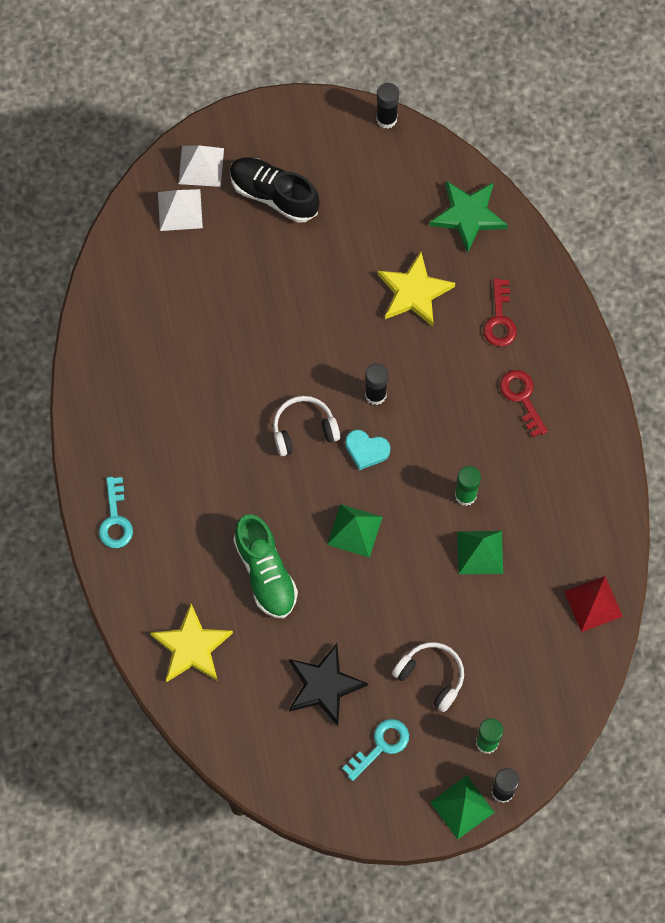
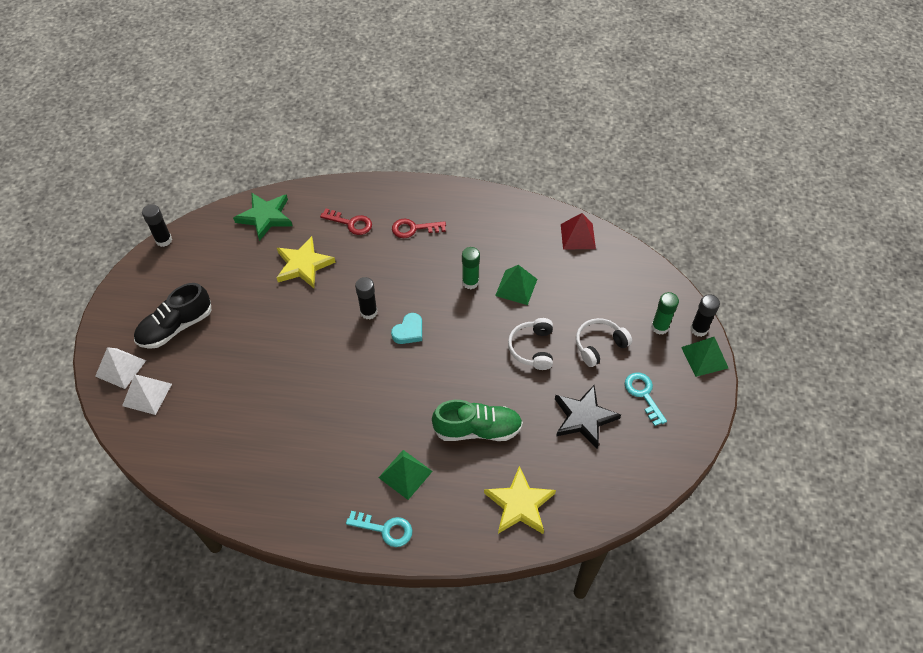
camera: 70 degrees left, 15 degrees down
white headphones [273,396,340,456] -> white headphones moved to [508,318,553,370]
green pyramid [327,504,383,558] -> green pyramid moved to [379,450,433,500]

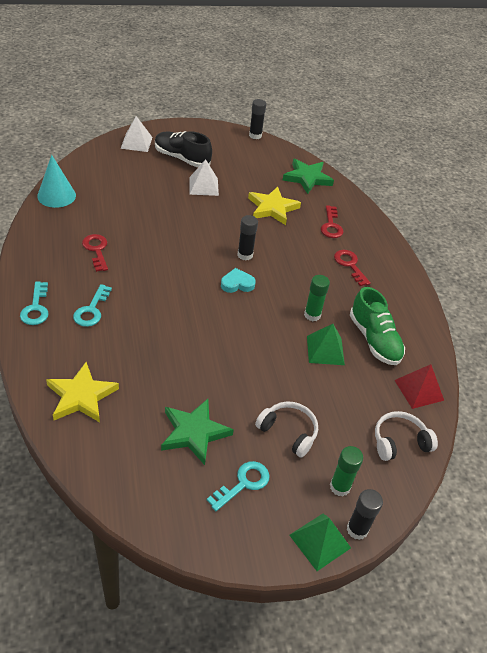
camera: 65 degrees right, 10 degrees down
white pyramid [122,374,172,415] -> white pyramid moved to [189,159,219,196]
green pyramid [379,450,433,500] -> turquoise key [73,284,112,327]
turquoise heart [391,313,422,344] -> turquoise heart turned 150 degrees clockwise [221,268,256,293]
green shoe [432,400,523,441] -> green shoe moved to [350,287,405,365]
white headphones [508,318,553,370] -> white headphones moved to [375,411,438,461]
black star [555,385,621,449] -> green star [161,399,234,465]
none -> turquoise cone [37,155,76,208]
none -> red key [82,234,108,272]

